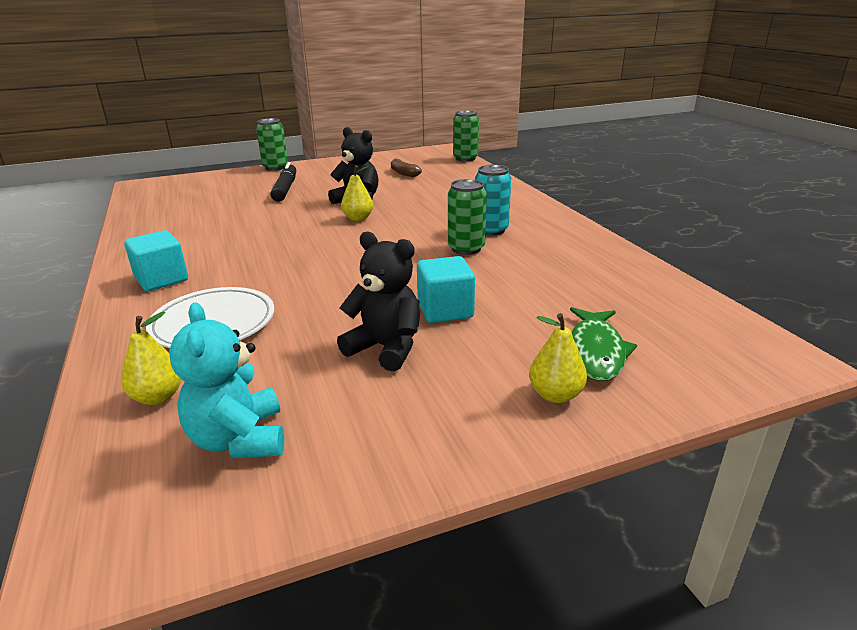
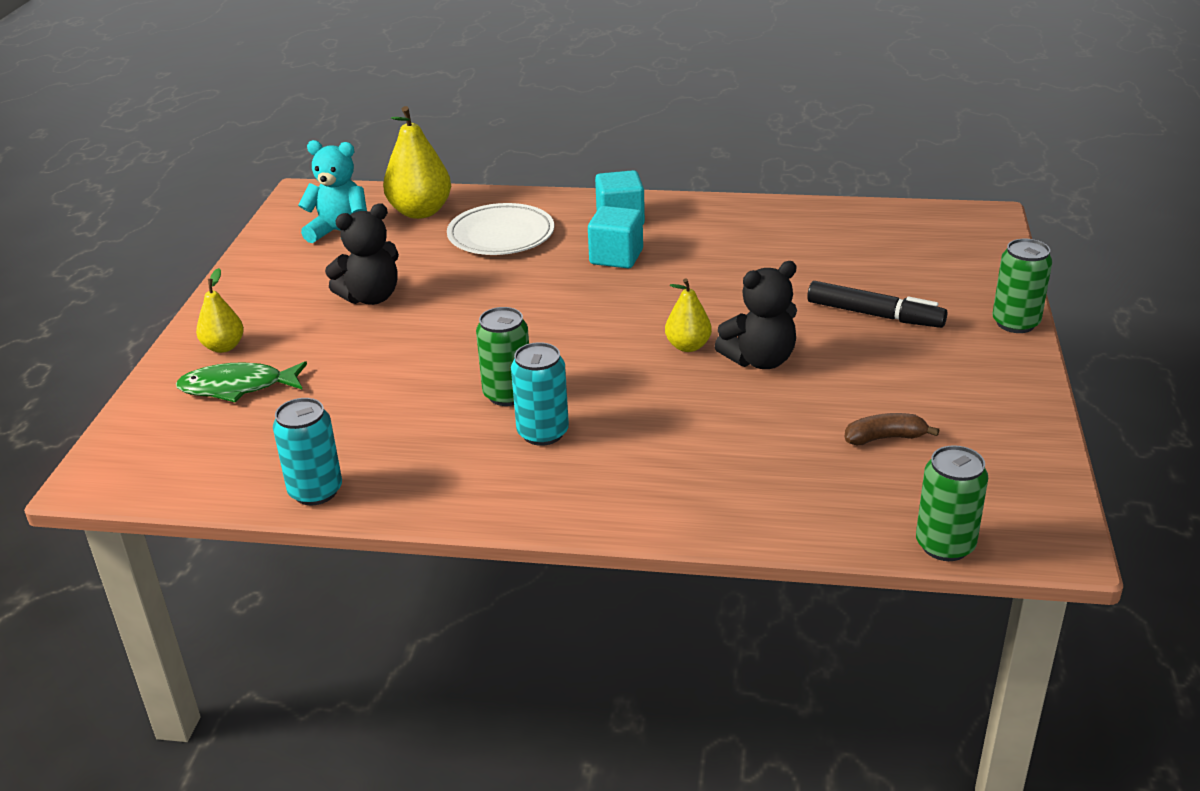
camera: 120 degrees right, 5 degrees up
yellow pear [121,312,182,405] -> yellow pear [383,106,451,219], size x1.73
turquoise cube [417,256,475,323] -> turquoise cube moved to [588,206,643,268]
green fish [570,307,637,381] -> green fish turned 45 degrees counterclockwise [176,361,307,402]
none -> turquoise can [273,398,342,505]

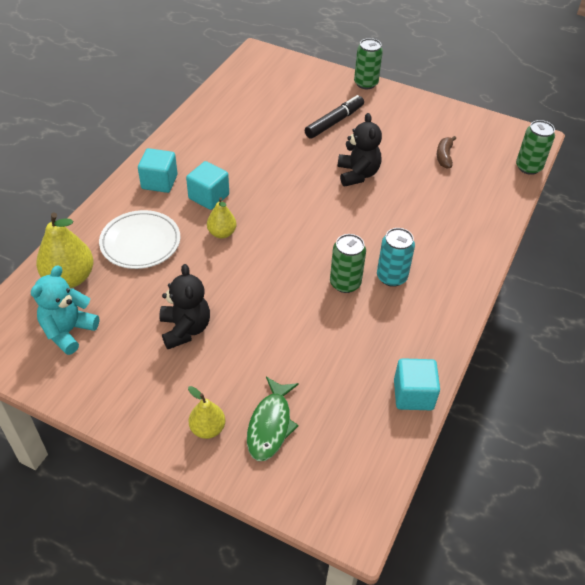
camera: 75 degrees left, 15 degrees up
turquoise can [273,398,342,505] -> turquoise cube [394,358,440,410]
yellow pear [665,278,712,352] -> yellow pear moved to [207,197,237,238]

